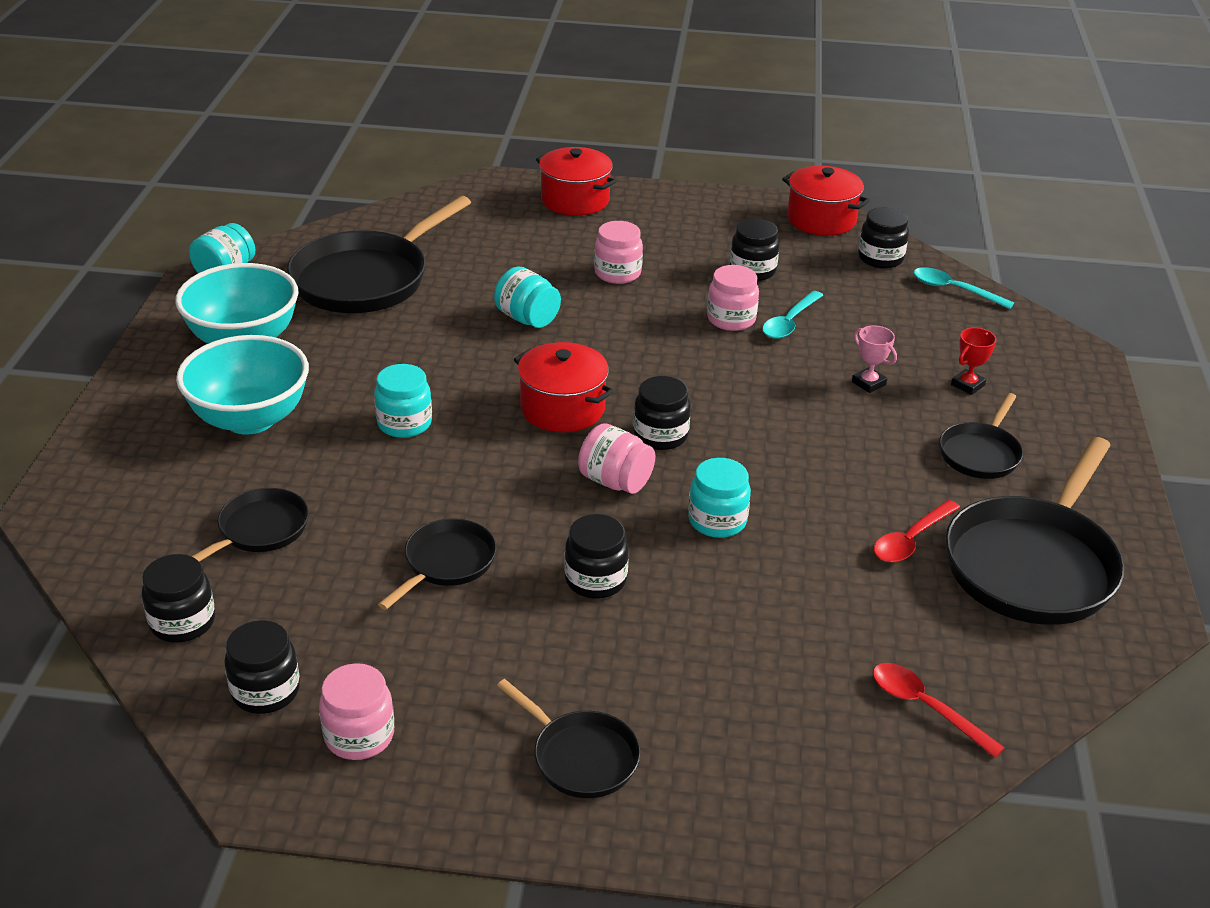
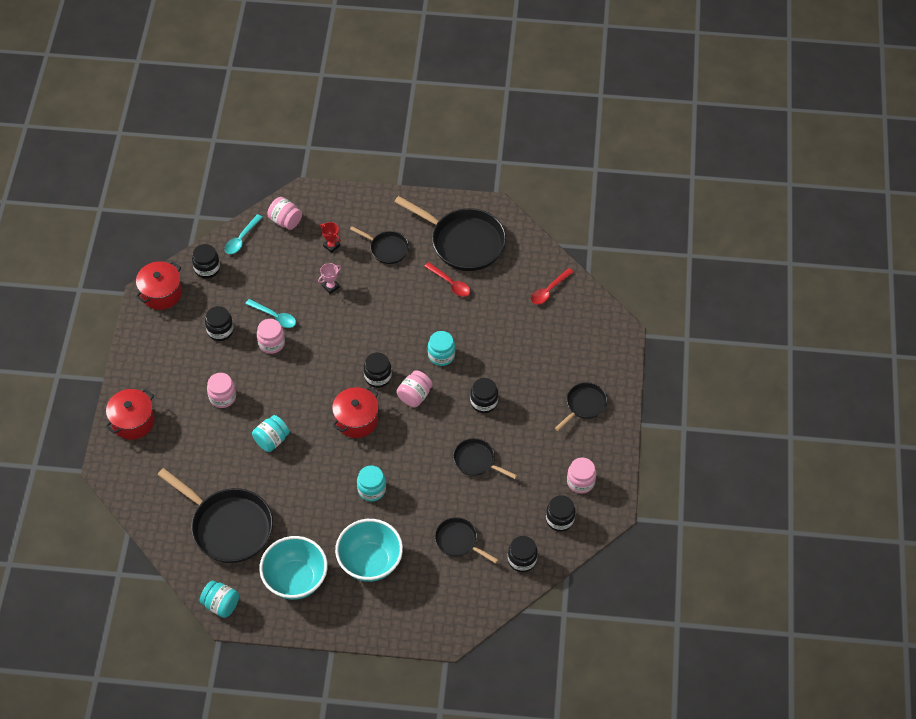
camera: 90 degrees left, 20 degrees up
none -> pink jar [267,197,302,230]

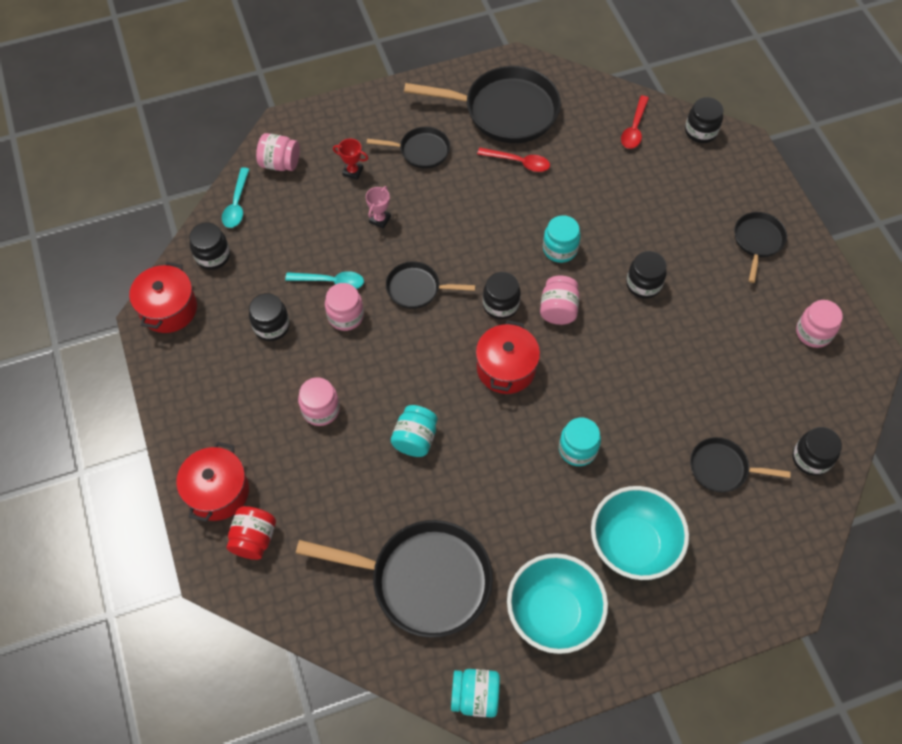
camera: 25 degrees left, 5 degrees up
black pan [453,438,517,479] -> black pan moved to [386,261,475,309]
black jar [546,495,575,532] -> black jar moved to [685,97,723,143]
none -> red jar [226,506,276,560]

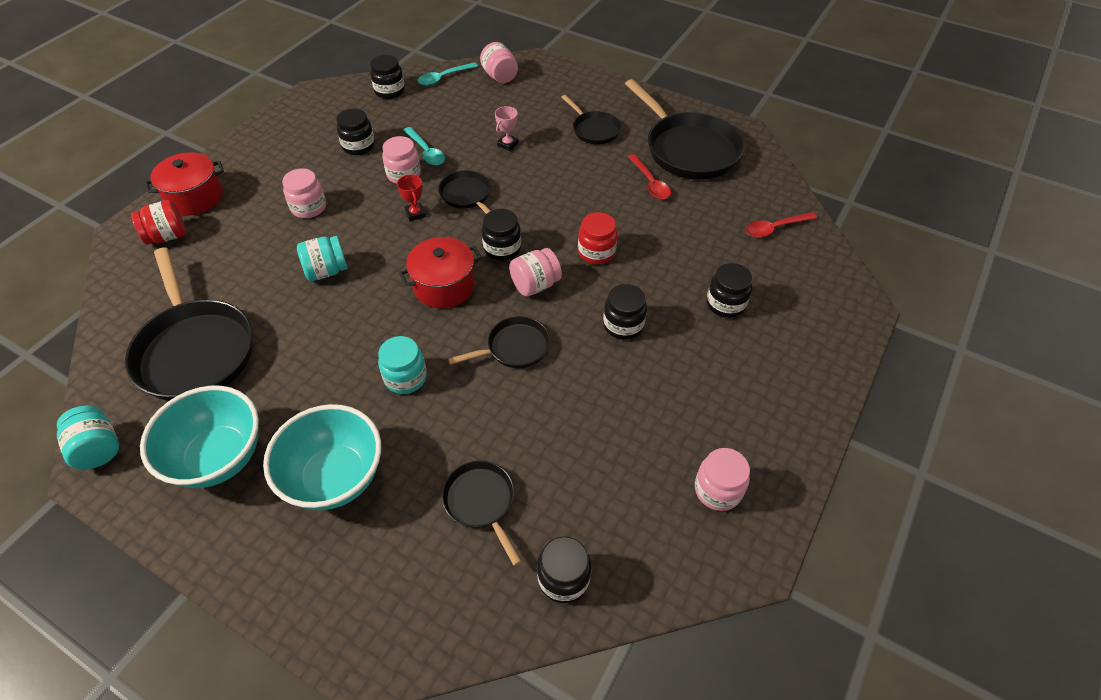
camera: 50 degrees right, 10 degrees down
red pot [129,262,197,333] -> none
red trophy [333,139,368,180] -> red trophy moved to [397,174,426,221]
pink trophy [366,186,391,229] -> pink trophy turned 45 degrees counterclockwise [495,106,519,151]
turquoise jar [543,215,581,263] -> red jar [578,212,617,264]
black jar [685,97,723,143] -> black jar moved to [707,263,753,318]
black pan [734,212,787,283] -> black pan moved to [448,316,550,368]

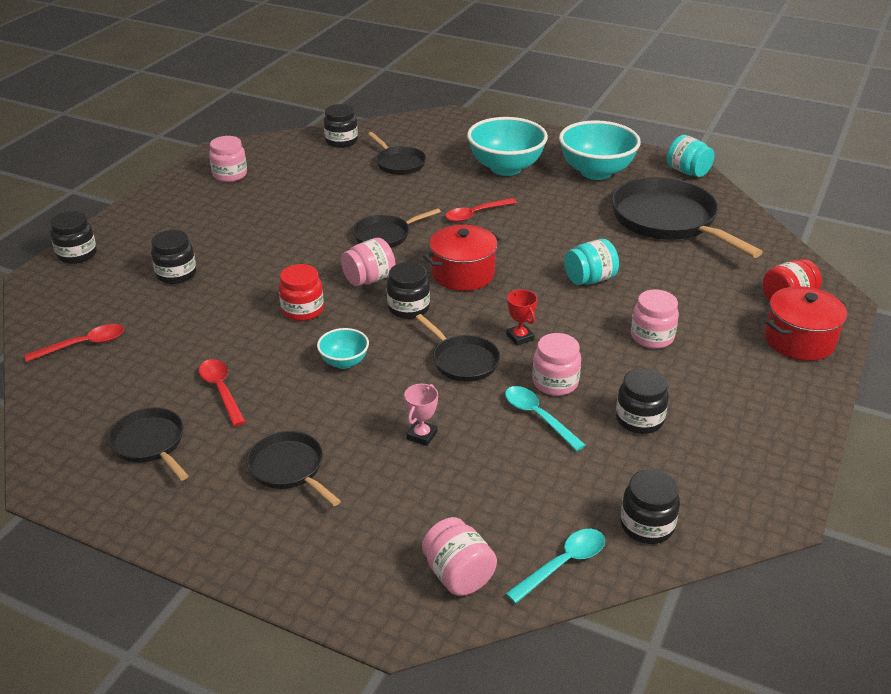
camera: 175 degrees right, 15 degrees down
turquoise jar [378,336,427,394] -> red spoon [445,198,517,222]
black jar [603,284,647,340] -> black jar moved to [50,211,97,264]
black pan [625,79,745,180] -> black pan [108,408,189,481], size x0.52
none -> turquoise bowl [317,328,369,369]

